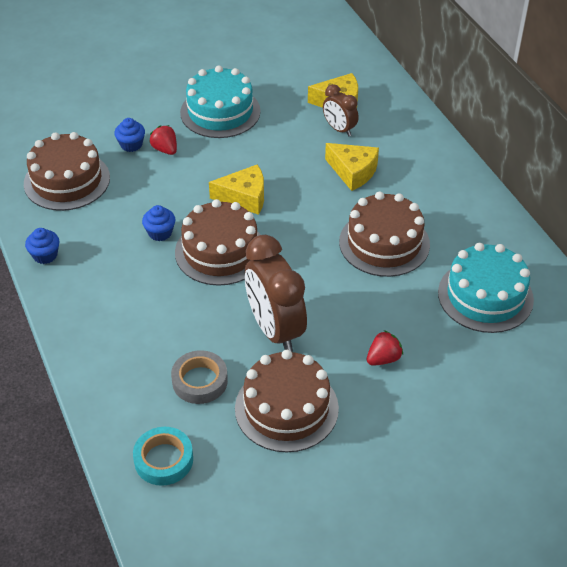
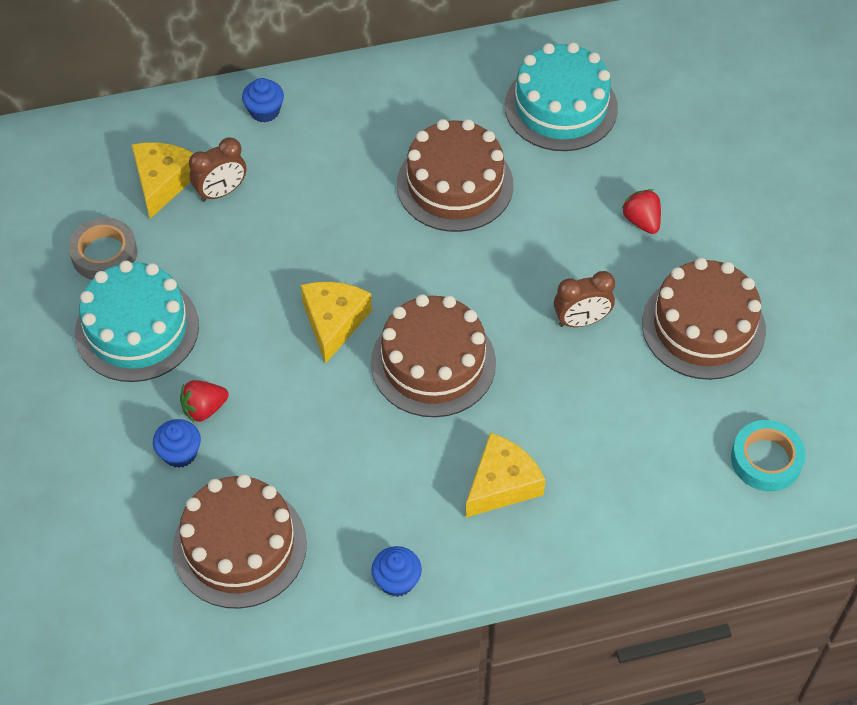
camera: 80 degrees left, 10 degrees up
blue cupcake [142,205,175,241] -> blue cupcake moved to [242,78,284,123]
grey tape [171,350,228,404] -> grey tape moved to [68,217,137,280]
brown clock [245,235,307,352] -> brown clock [554,271,615,327], size x0.54
yellow cheese [325,143,379,191] -> yellow cheese moved to [466,432,545,517]

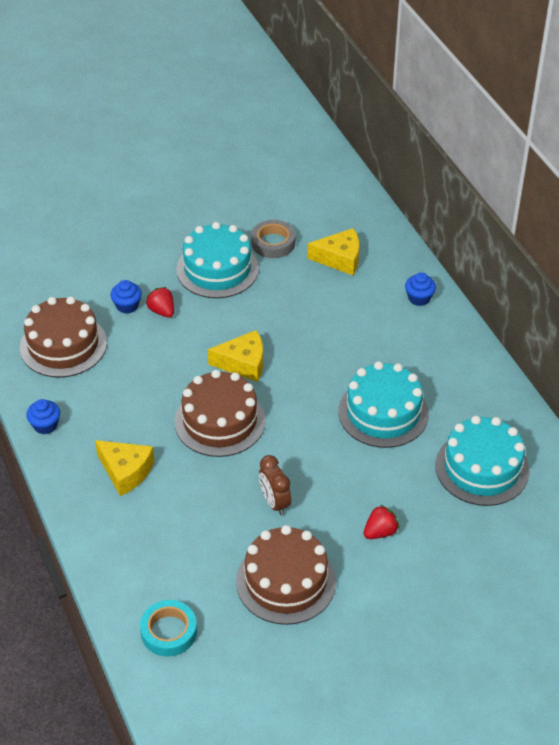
camera: 80 degrees right, 10 degrees down
brown clock [189,137,246,202] -> none
brown cake [397,119,513,232] -> turquoise cake [338,361,429,448]

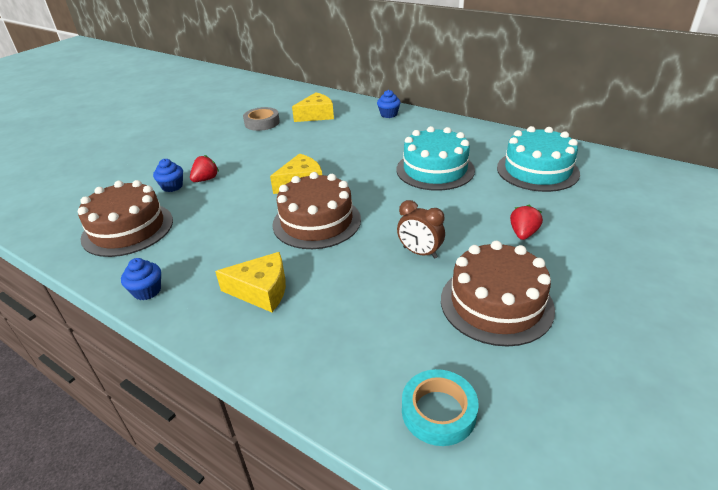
camera: 30 degrees left, 10 degrees down
red strawberry [146,287,174,318] -> red strawberry turned 105 degrees clockwise [190,155,219,182]
turquoise cake [176,222,259,298] -> none

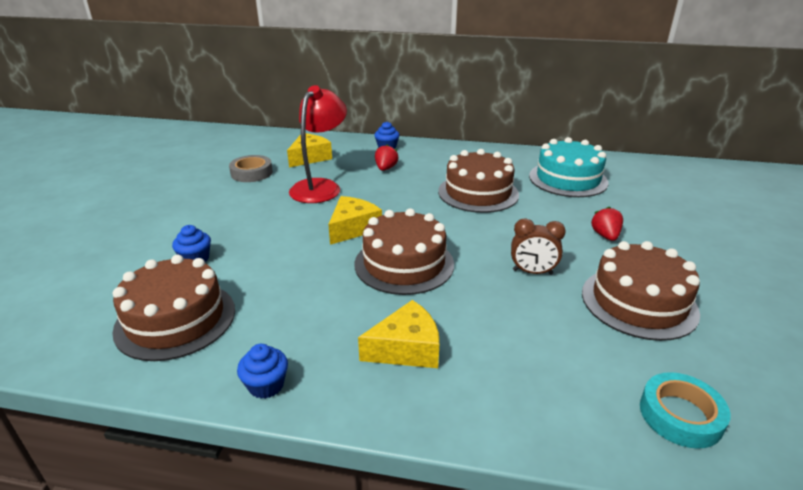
camera: 25 degrees left, 5 degrees down
red strawberry [190,155,219,182] -> red strawberry moved to [375,144,399,171]
turquoise cake [396,126,475,191] -> brown cake [438,149,519,213]
none -> red lamp [289,85,347,203]

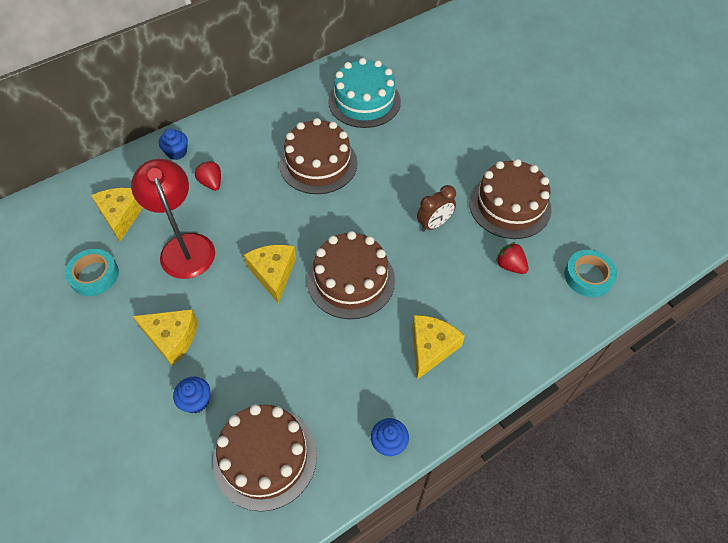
camera: 45 degrees left, 25 degrees up
grey tape [229,155,273,182] -> turquoise tape [65,249,119,296]
red strawberry [591,206,623,241] -> red strawberry moved to [496,242,529,274]
none -> yellow cheese [133,309,198,366]

